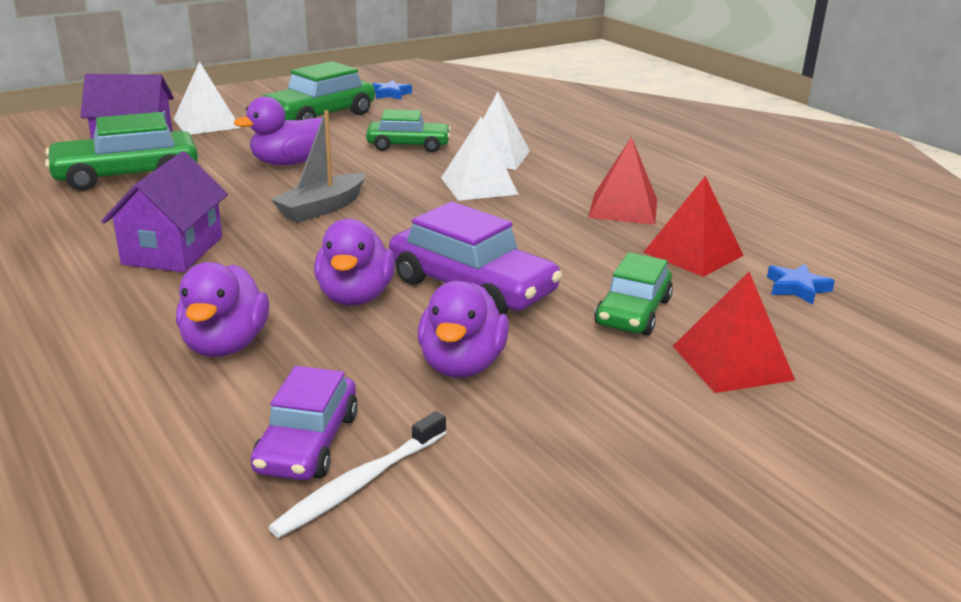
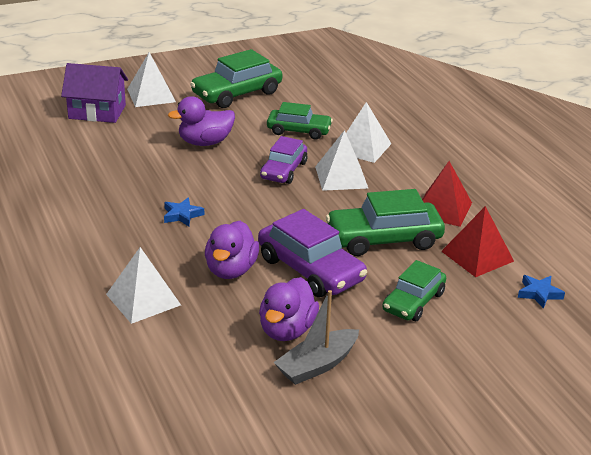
camera: 10 degrees right, 5 degrees up
green car [45,112,198,191] -> green car moved to [326,189,445,256]
purple house [101,151,228,272] -> none
purple duck [176,262,269,357] -> white pyramid [106,247,181,324]
purple car [251,366,358,481] -> purple car moved to [260,136,307,184]
white toothbrush [268,411,446,538] -> none
grey boat [271,110,366,223] -> grey boat moved to [274,290,359,385]
blue star [372,80,412,100] -> blue star moved to [164,197,204,226]
red pyramid [673,272,795,393] -> none

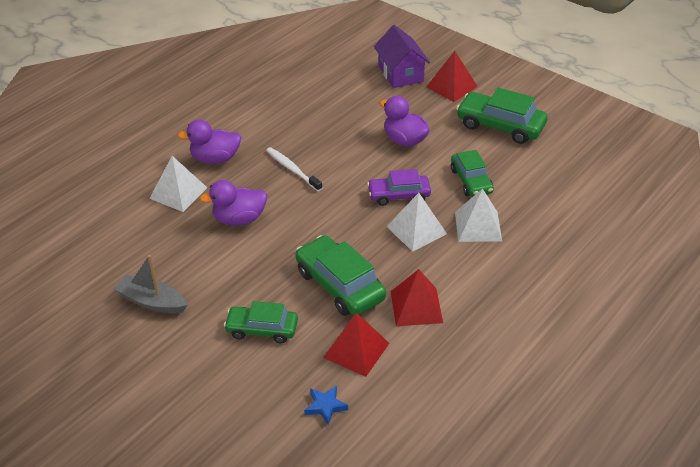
camera: 65 degrees right, 10 degrees up
white pyramid [127,52,176,107] -> red pyramid [426,51,478,102]
blue star [164,197,204,226] -> white toothbrush [266,147,322,191]
purple car [258,209,367,297] -> none
purple duck [259,277,319,341] -> purple duck moved to [177,119,241,164]

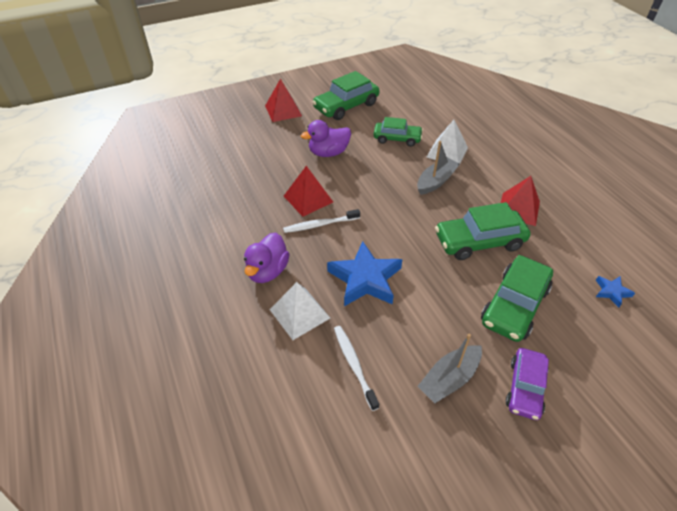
camera: 65 degrees left, 5 degrees up
purple duck [200,180,267,226] -> blue star [327,241,403,306]
green car [224,301,298,343] -> green car [481,255,553,342], size x1.52
red pyramid [323,313,389,377] -> red pyramid moved to [284,166,333,217]
purple car [367,169,431,206] -> purple car moved to [506,348,549,420]
purple house [374,25,430,88] -> none
white pyramid [387,193,447,252] -> grey boat [417,141,460,195]
none -> white toothbrush [334,326,379,411]

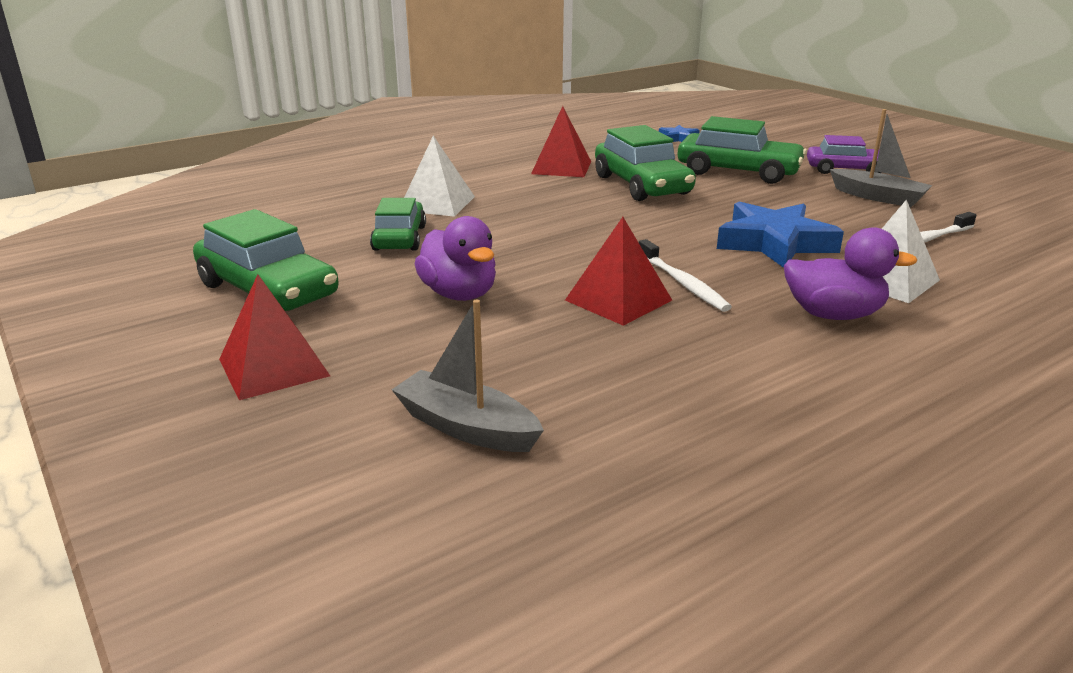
camera: 100 degrees left, 20 degrees down
grey boat [417,141,460,195] -> grey boat moved to [391,299,544,452]

